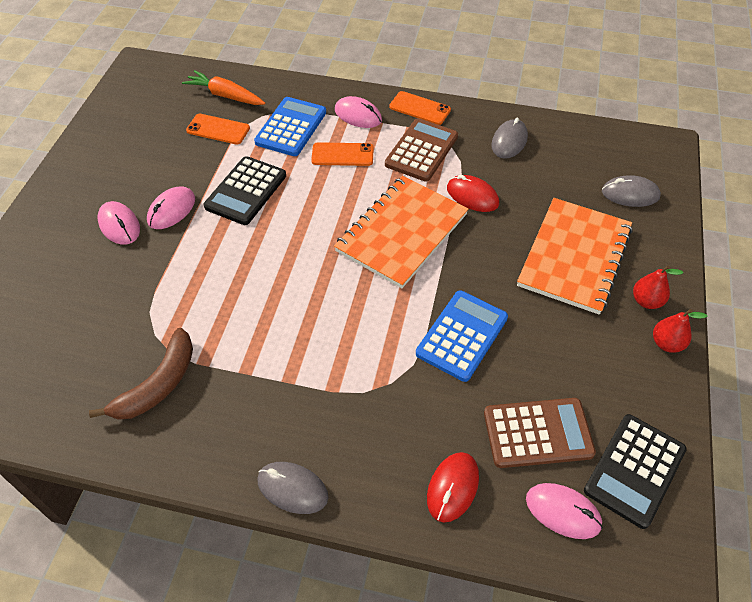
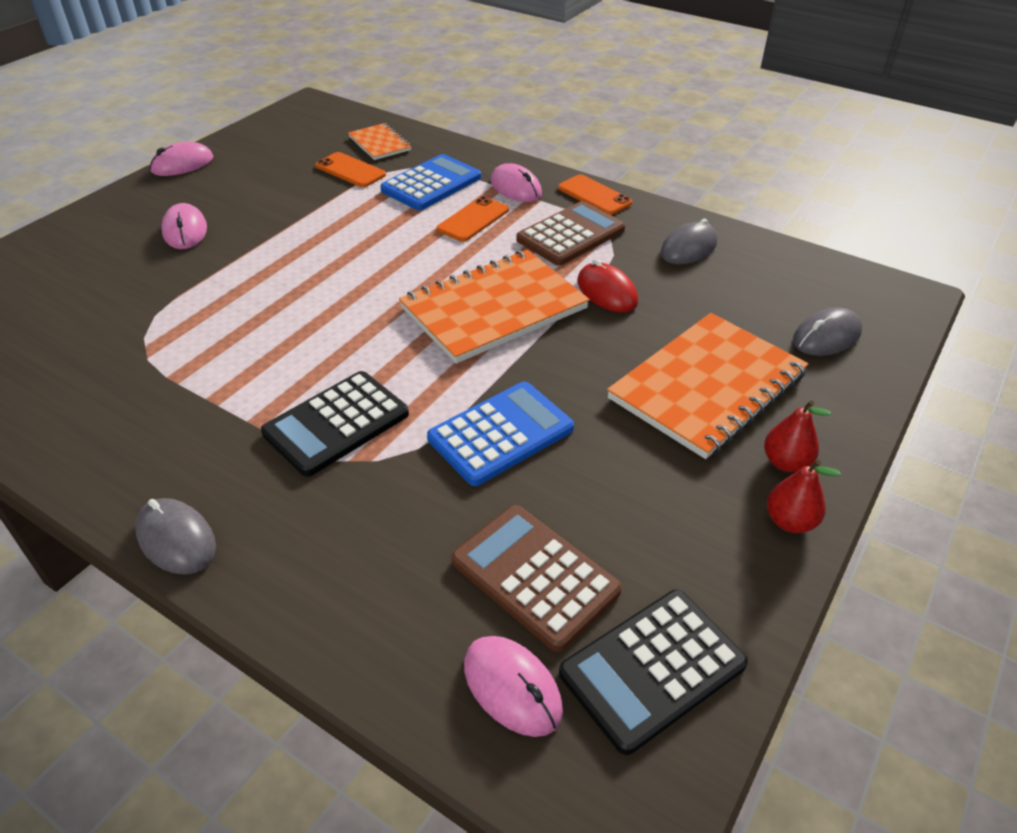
camera: 20 degrees right, 10 degrees down
brown banana [89,328,193,420] -> none
pink mouse [147,187,195,229] -> pink mouse moved to [150,142,213,176]
orange carrot [182,70,265,105] -> orange notebook [348,123,412,160]
black calculator [204,156,286,225] -> black calculator moved to [261,371,409,477]
orange phone [311,142,374,166] -> orange phone turned 75 degrees counterclockwise [437,196,509,242]
red mouse [427,452,479,522] -> none
brown calculator [484,398,596,468] -> brown calculator turned 150 degrees counterclockwise [452,505,622,652]
grey mouse [602,175,661,207] -> grey mouse turned 60 degrees counterclockwise [793,308,862,356]

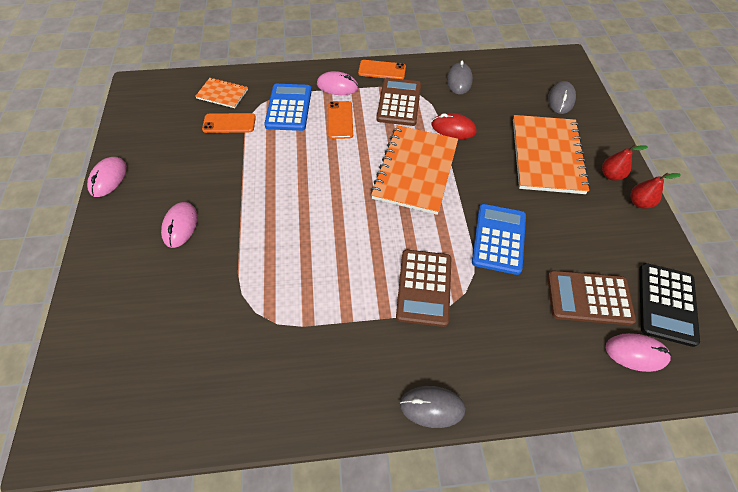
camera: 40 degrees left, 15 degrees up
pink mouse [161,203,207,249] -> pink mouse turned 60 degrees clockwise [161,202,197,248]
black calculator [261,371,409,477] -> brown calculator [396,250,451,327]

